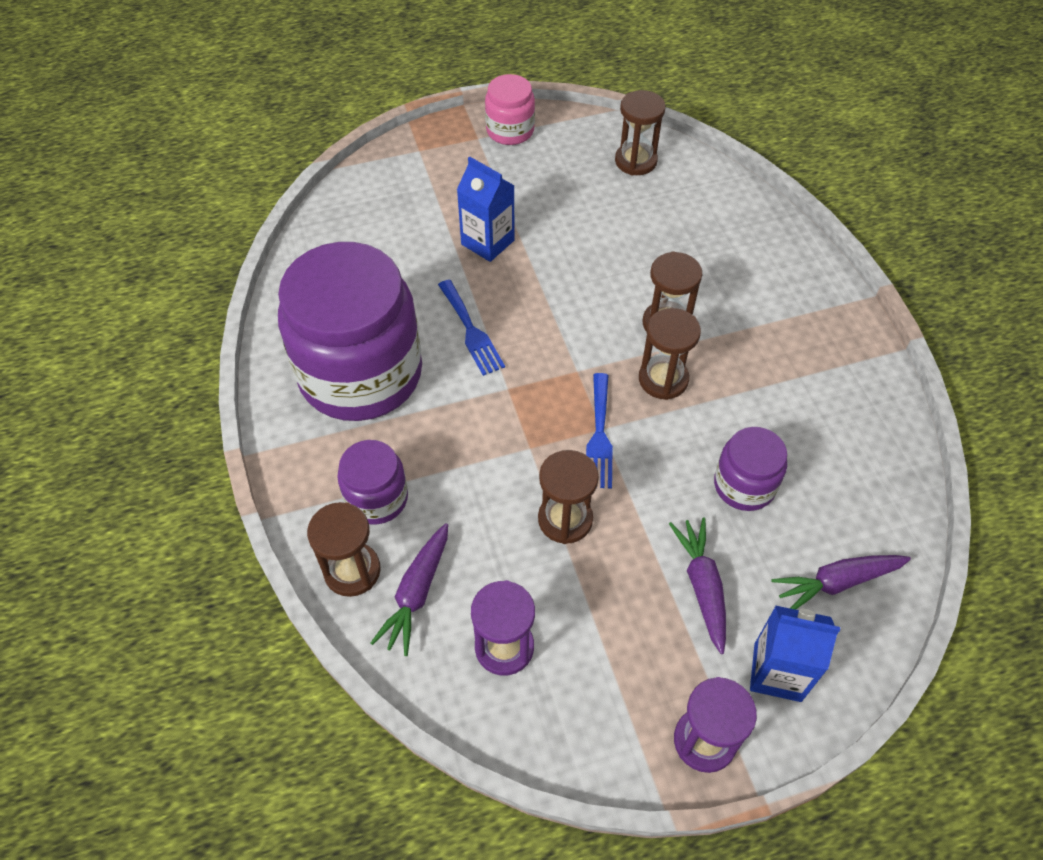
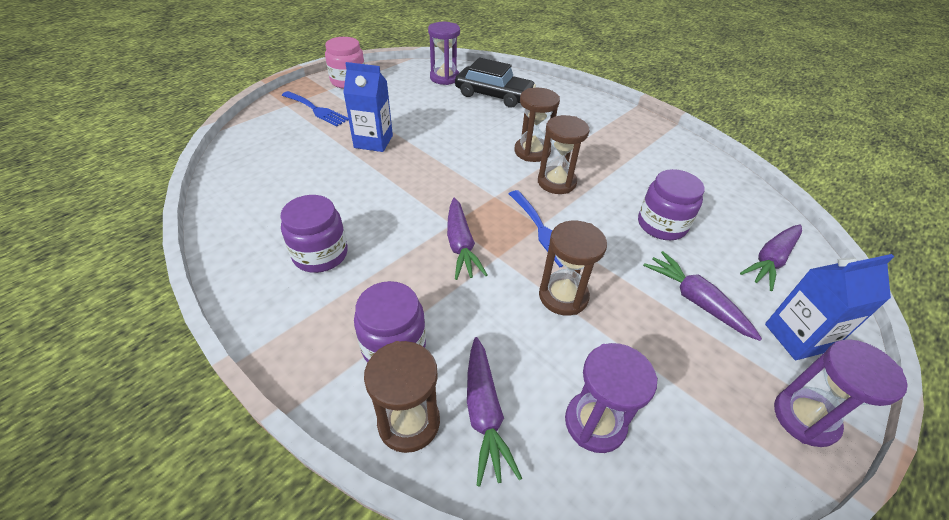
camera: 30 degrees left, 10 degrees down
purple jar [278,242,422,421] -> purple jar [281,195,348,273], size x0.47
blue fork [438,280,505,376] -> blue fork moved to [282,91,349,127]
brown hourglass [615,90,666,175] -> purple hourglass [428,22,460,85]
none -> purple carrot [447,198,487,280]
none -> black car [455,57,536,108]

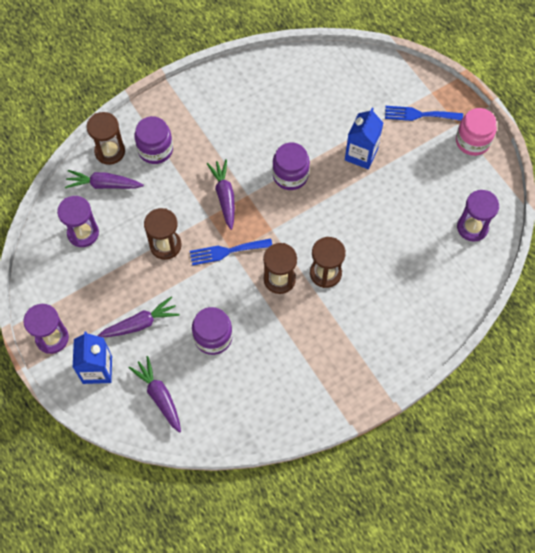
camera: 105 degrees right, 20 degrees up
purple jar [281,195,348,273] -> purple jar moved to [272,143,310,190]
blue fork [282,91,349,127] -> blue fork turned 45 degrees clockwise [385,106,463,121]
purple carrot [447,198,487,280] -> purple carrot turned 75 degrees clockwise [207,159,235,230]
black car [455,57,536,108] -> none

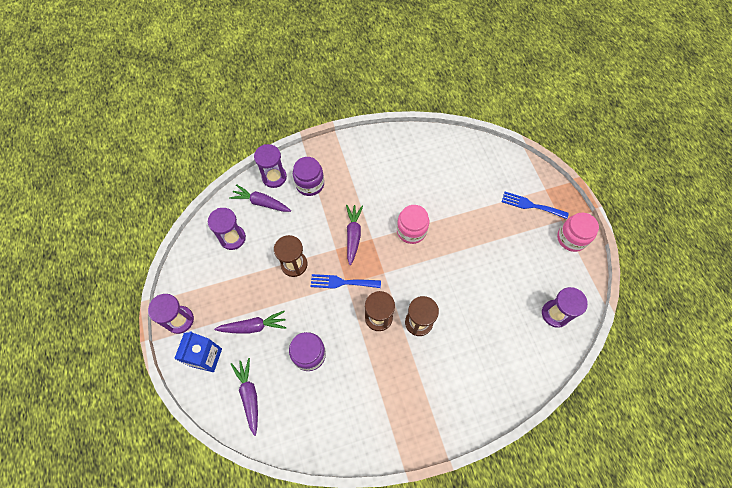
camera: 15 degrees right, 0 degrees up
brown hourglass [86,112,125,165] -> purple hourglass [254,144,287,188]
purple jar [272,143,310,190] -> pink jar [397,205,429,244]
blue carton [345,108,383,169] -> none

